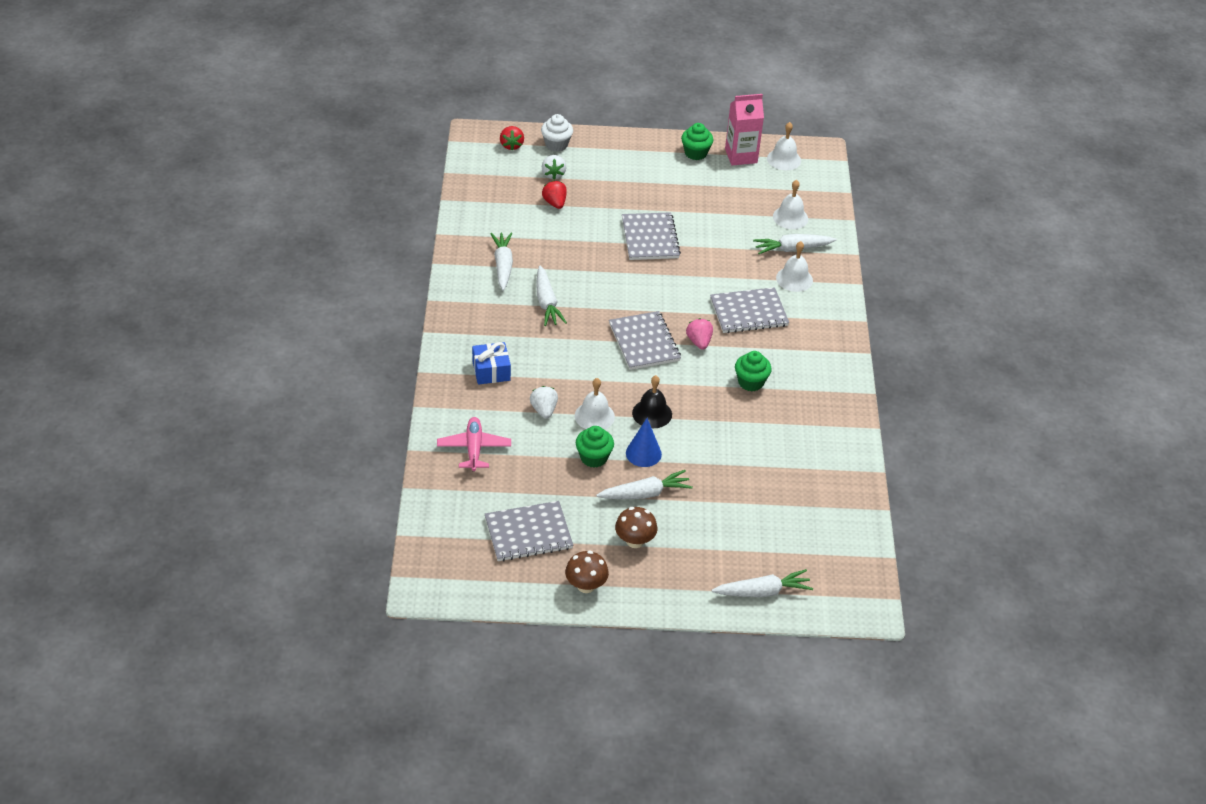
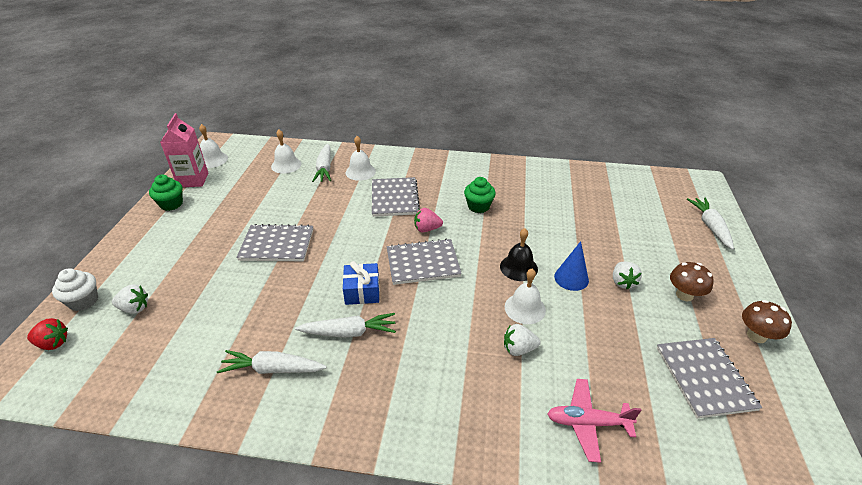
camera: 80 degrees left, 5 degrees down
blue gift [472,342,511,385] -> blue gift moved to [343,261,380,305]
red strawberry [542,180,567,209] -> none
green cupcake [576,426,614,468] -> none
white carrot [596,470,693,499] -> white strawberry [613,261,642,289]

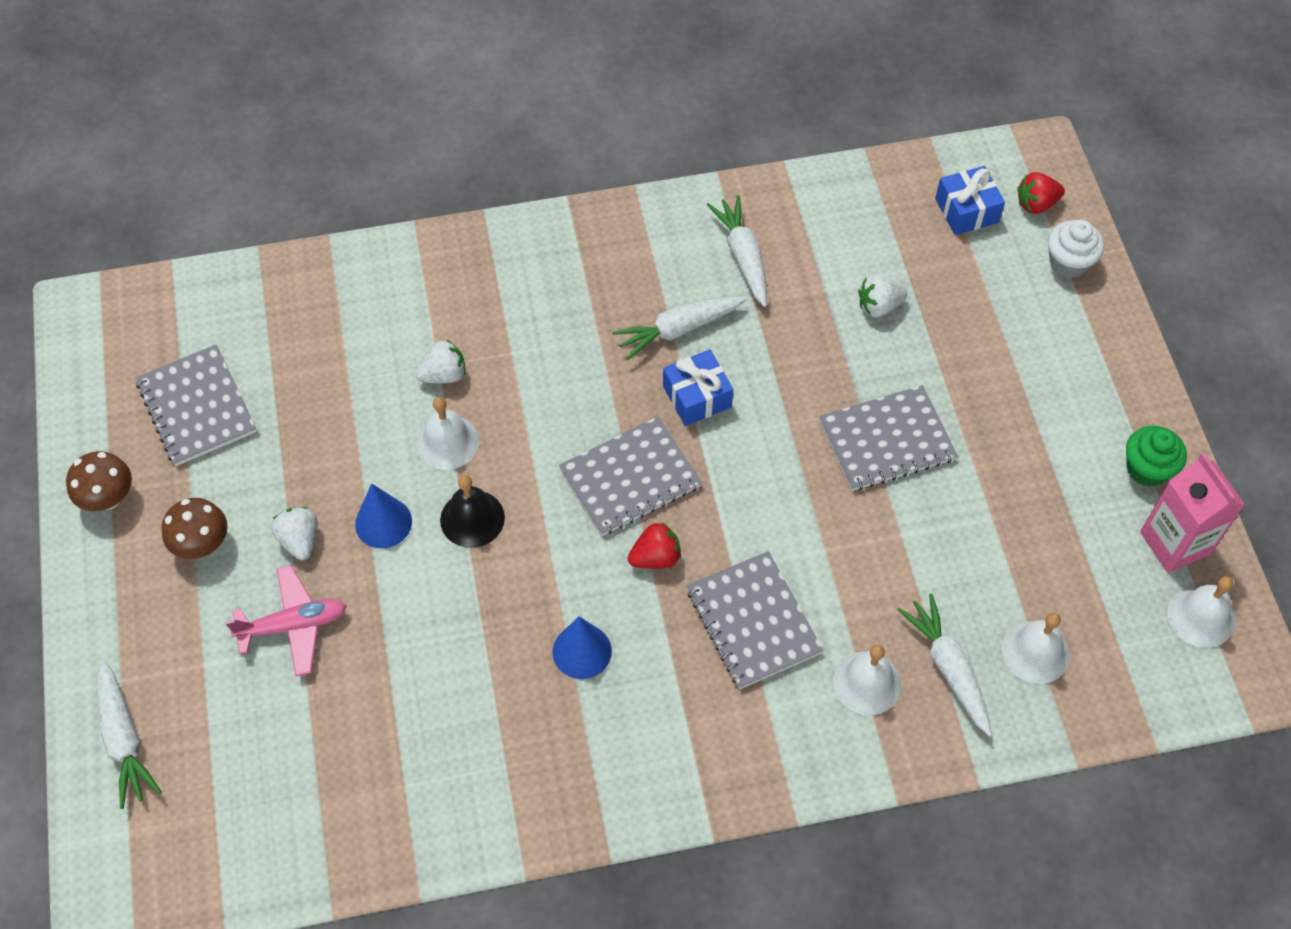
camera: 160 degrees right, 20 degrees up
white strawberry [112,284,148,314] -> white strawberry moved to [858,274,907,317]
white carrot [217,350,327,374] -> white carrot turned 90 degrees counterclockwise [707,195,767,307]
pink strawberry [414,208,443,232] -> red strawberry [628,522,681,569]
green cupcake [464,177,496,213] -> blue cone [553,617,612,679]
pink plane [547,379,642,463] -> pink plane moved to [225,565,347,676]
none -> blue gift [935,166,1005,235]

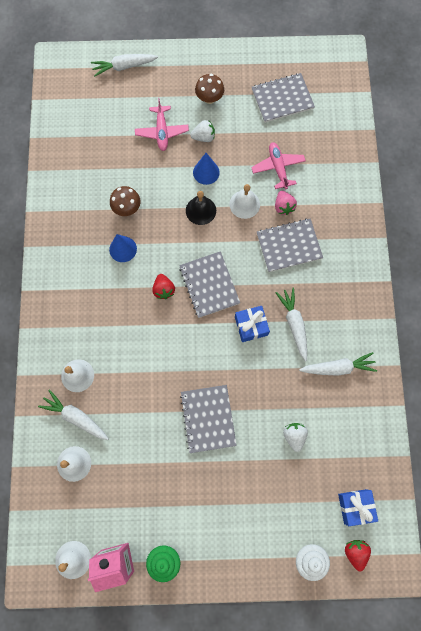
camera: 100 degrees right, 15 degrees up
brown mushroom [66,451,132,511] -> brown mushroom moved to [110,186,141,216]
white strawberry [415,339,466,383] -> pink strawberry [275,191,297,215]
grey notebook [687,551,824,689] -> grey notebook moved to [257,218,323,272]
white carrot [897,594,992,737] -> white carrot turned 135 degrees counterclockwise [38,389,109,440]
none -> pink plane [251,142,306,189]

